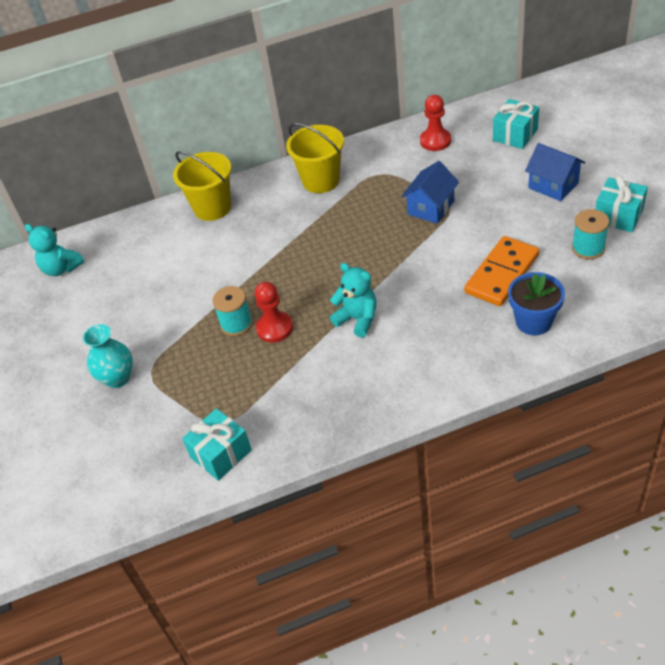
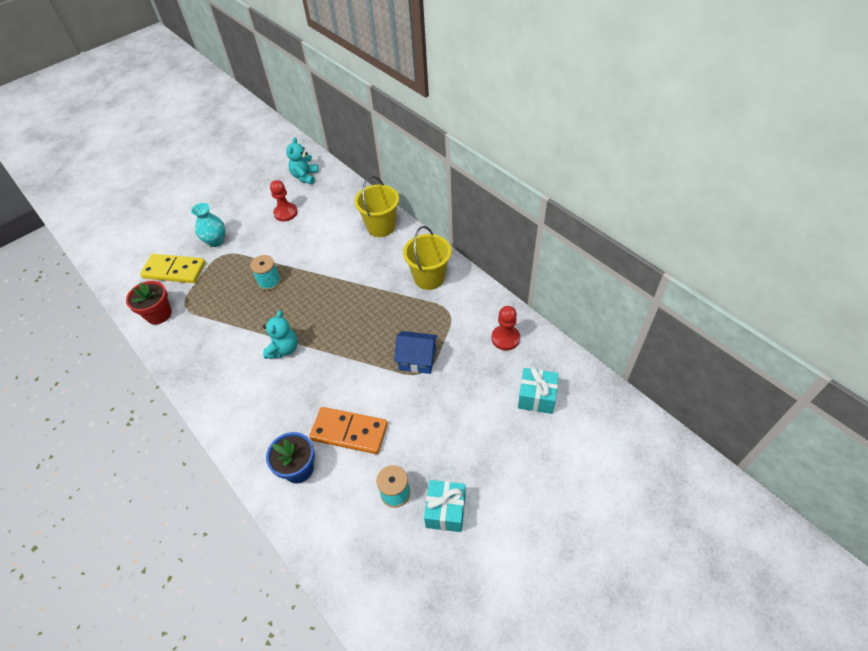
camera: 65 degrees right, 5 degrees up
turquoise gift [182,408,252,481] -> red flower pot [126,281,172,325]
red pawn [255,282,293,343] -> red pawn moved to [270,180,298,221]
blue house [525,143,585,201] -> none
none -> yellow domino [140,254,206,283]

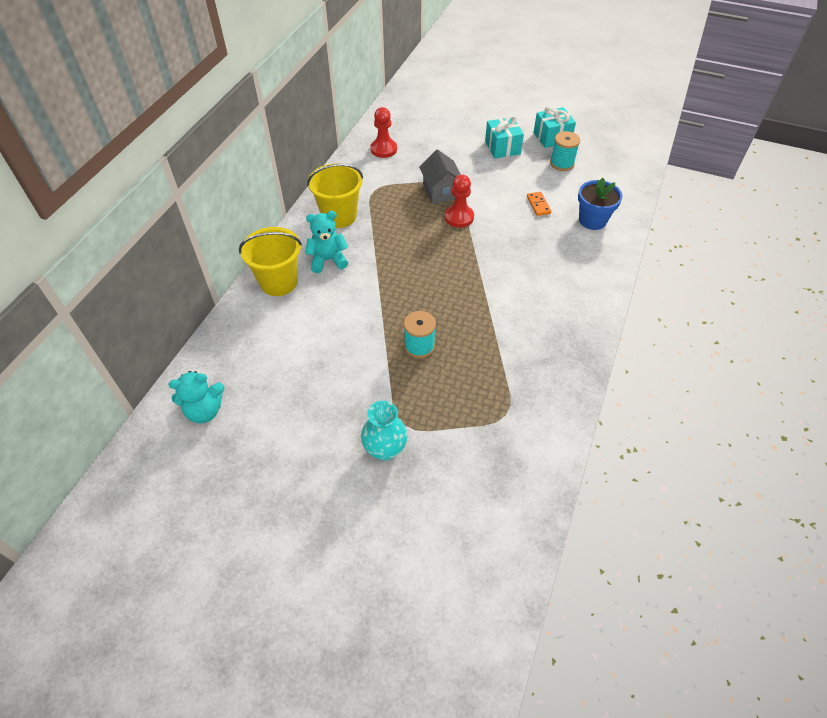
camera: 120 degrees left, 0 degrees up
red flower pot [126,281,172,325] -> none
yellow domino [140,254,206,283] -> none
turquoise teddy bear [263,310,298,359] -> turquoise teddy bear moved to [305,211,348,273]
red pawn [270,180,298,221] -> red pawn moved to [445,175,474,228]
orange domino [309,407,388,454] -> orange domino [527,192,551,216], size x0.47
blue house [394,331,438,374] -> grey house [419,149,461,204]
turquoise gift [518,368,558,414] -> turquoise gift moved to [485,115,524,158]

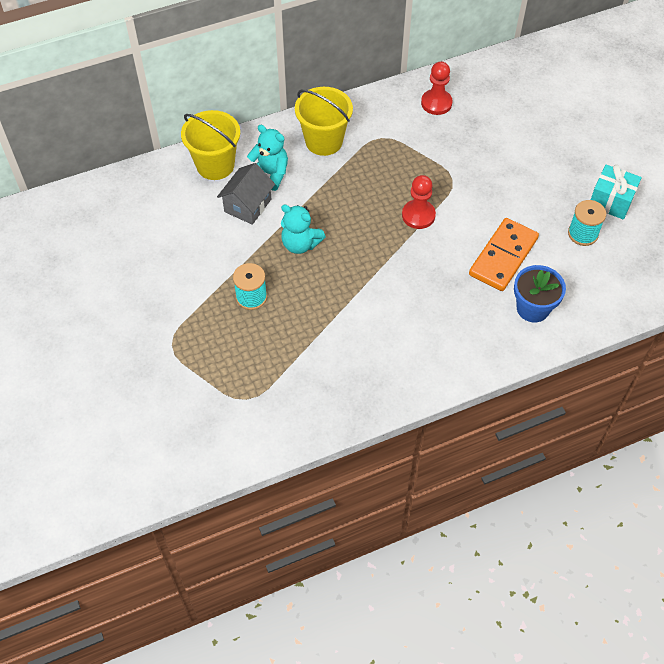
camera: 45 degrees right, 5 degrees up
turquoise teddy bear [169,371,224,423] -> turquoise teddy bear moved to [281,205,326,254]
turquoise vase [361,401,408,461] -> none
grey house [419,149,461,204] -> grey house moved to [217,163,275,225]
turquoise gift [485,115,524,158] -> none
orange domino [527,192,551,216] -> orange domino [469,218,539,291], size x2.14

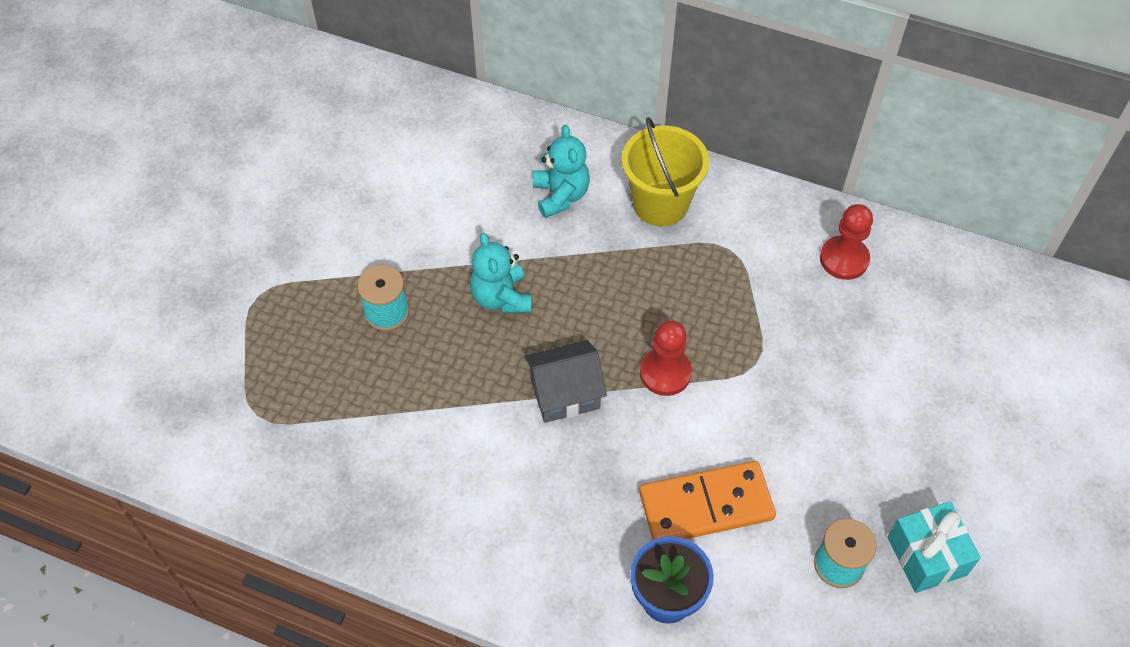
camera: 45 degrees right, 0 degrees up
yellow bucket [181,110,240,180] -> none
grey house [217,163,275,225] -> grey house moved to [524,340,607,423]

